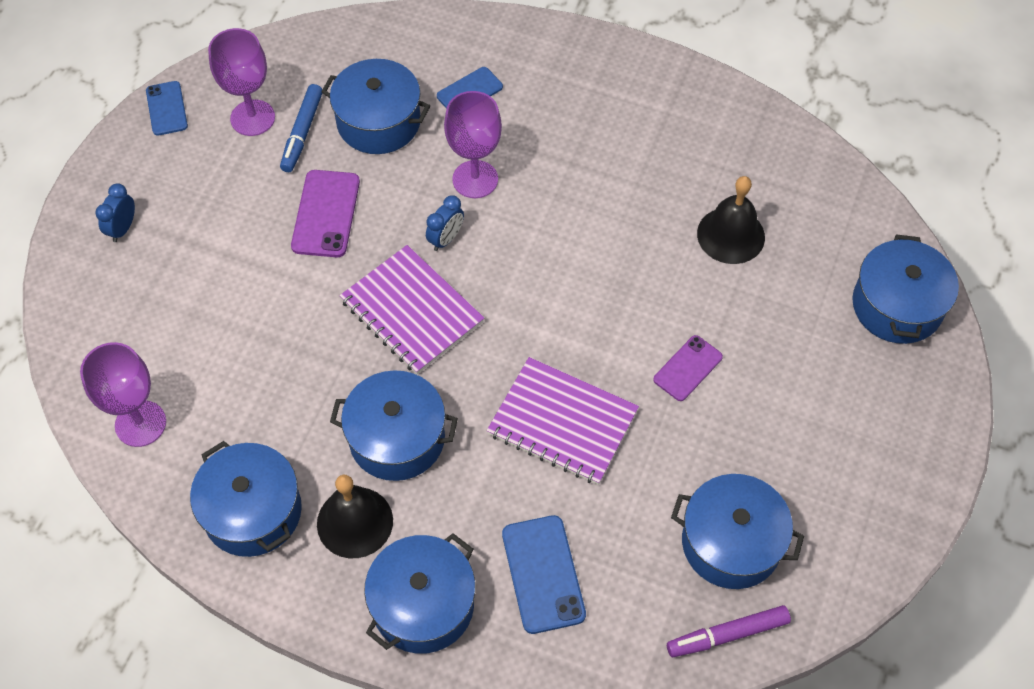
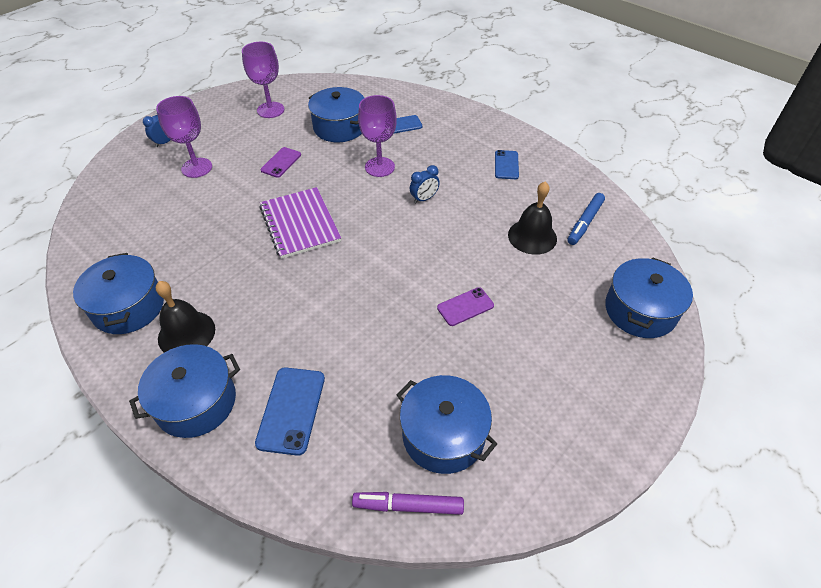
camera: 20 degrees right, 10 degrees down
purple goblet [80,342,166,447] -> purple goblet moved to [156,96,212,178]
blue phone [146,81,188,136] -> blue phone moved to [495,150,519,179]
blue marker [280,84,322,172] -> blue marker moved to [567,193,605,245]
purple phone [291,170,360,257] -> purple phone [261,147,301,178], size x0.66
blue pot [330,370,458,481] -> none
blue clock [426,195,464,251] -> blue clock moved to [410,165,440,203]
purple notebook [487,357,639,485] -> none

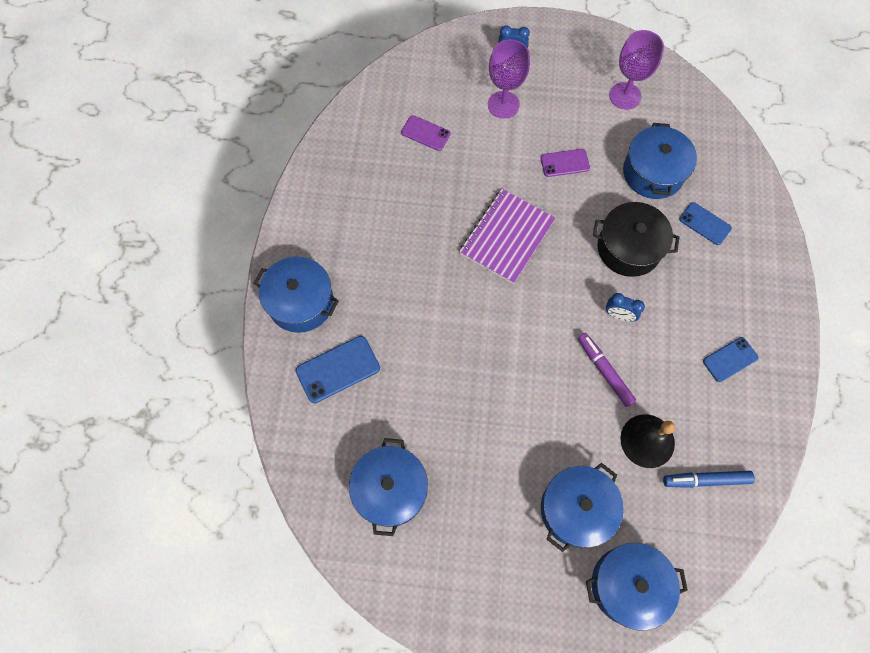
camera: 55 degrees right, 20 degrees up
blue pot [73,253,164,334] -> blue pot moved to [541,463,624,552]
black bell [156,281,215,353] -> none
purple marker [352,492,464,515] -> purple marker moved to [578,333,636,407]
purple goblet [358,95,397,177] -> black pot [593,202,680,277]
purple phone [437,287,494,326] -> purple phone moved to [401,115,451,151]

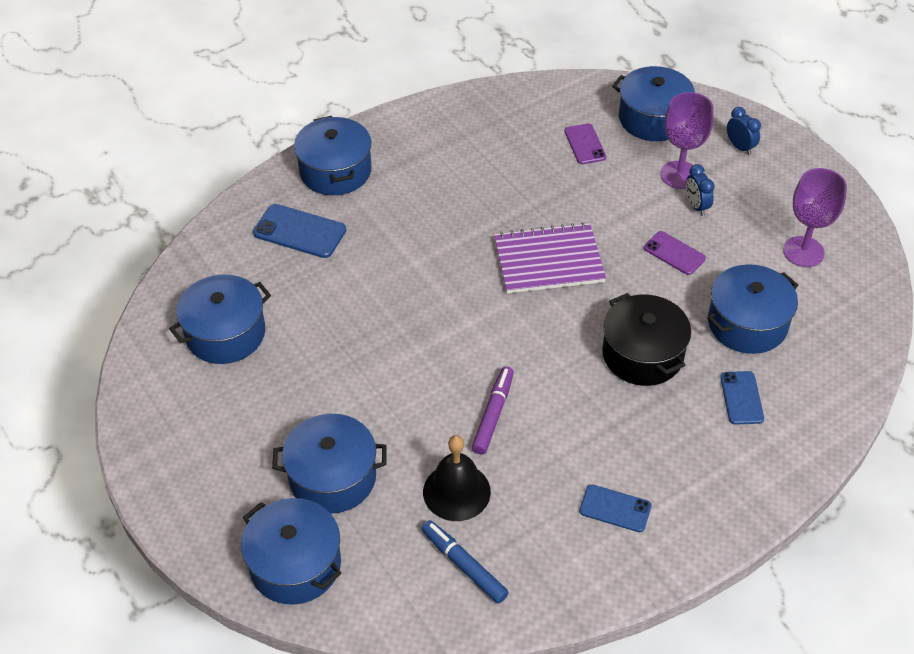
camera: 50 degrees right, 20 degrees down
blue clock [606,293,645,322] -> blue clock moved to [686,164,715,216]
none -> blue pot [612,66,695,141]

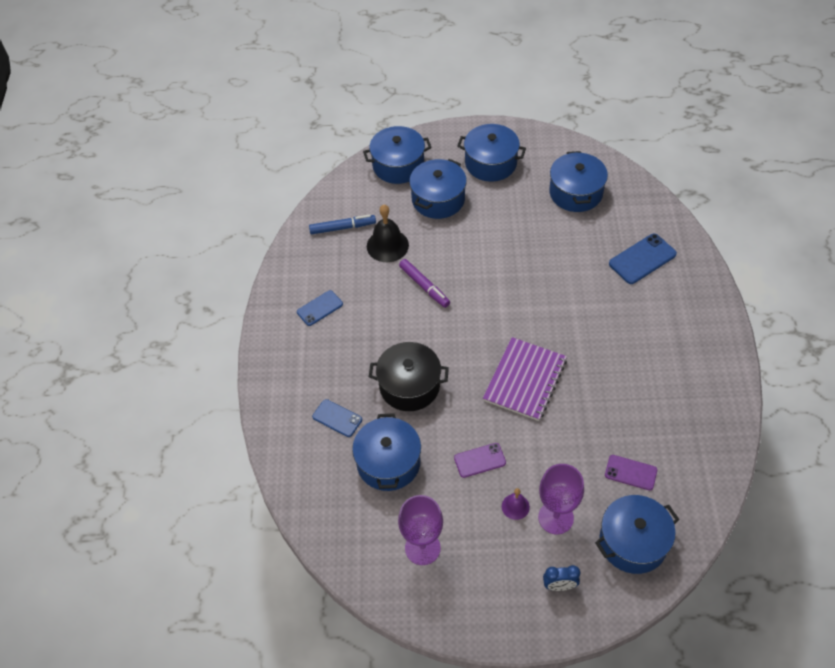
camera: 125 degrees right, 5 degrees up
blue pot [294,116,371,195] -> blue pot moved to [457,124,526,182]
blue clock [686,164,715,216] -> purple bell [502,488,530,520]

